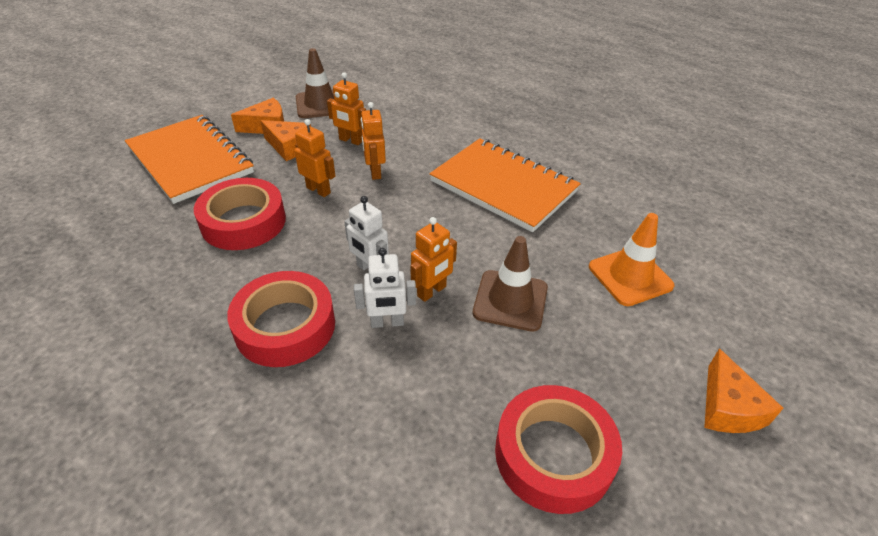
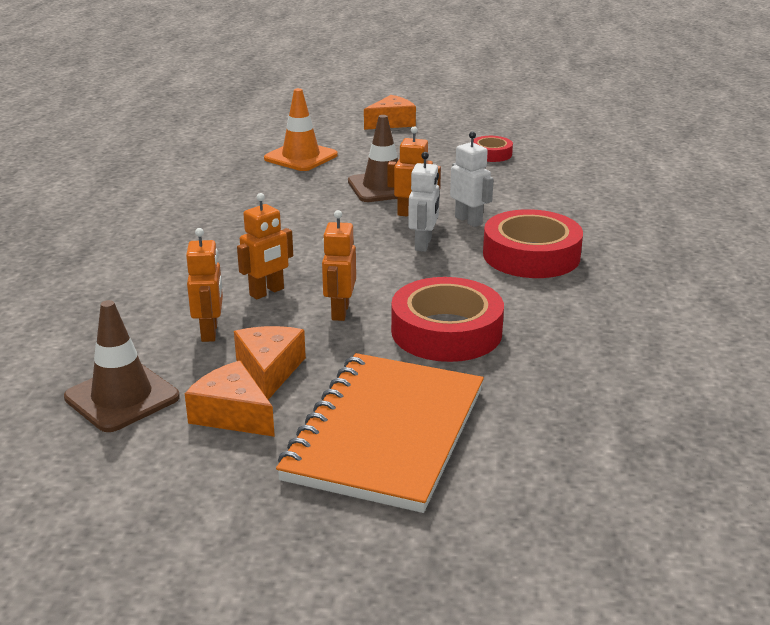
camera: 120 degrees left, 15 degrees down
orange notebook [430,138,581,232] -> none
red tape [495,385,622,514] -> red tape [473,136,513,162], size x0.53

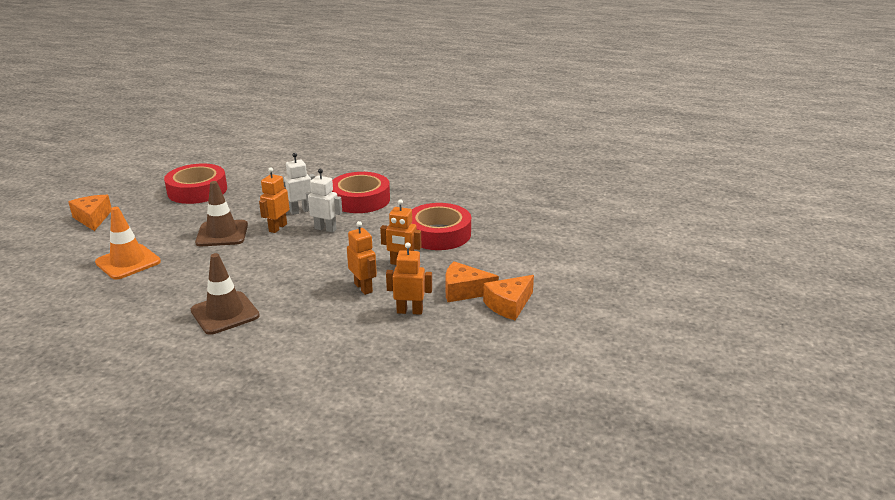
camera: 80 degrees left, 0 degrees up
brown traffic cone [64,300,180,432] -> brown traffic cone moved to [191,253,260,335]
orange notebook [276,353,484,513] -> none
red tape [473,136,513,162] -> red tape [164,164,227,204], size x1.90

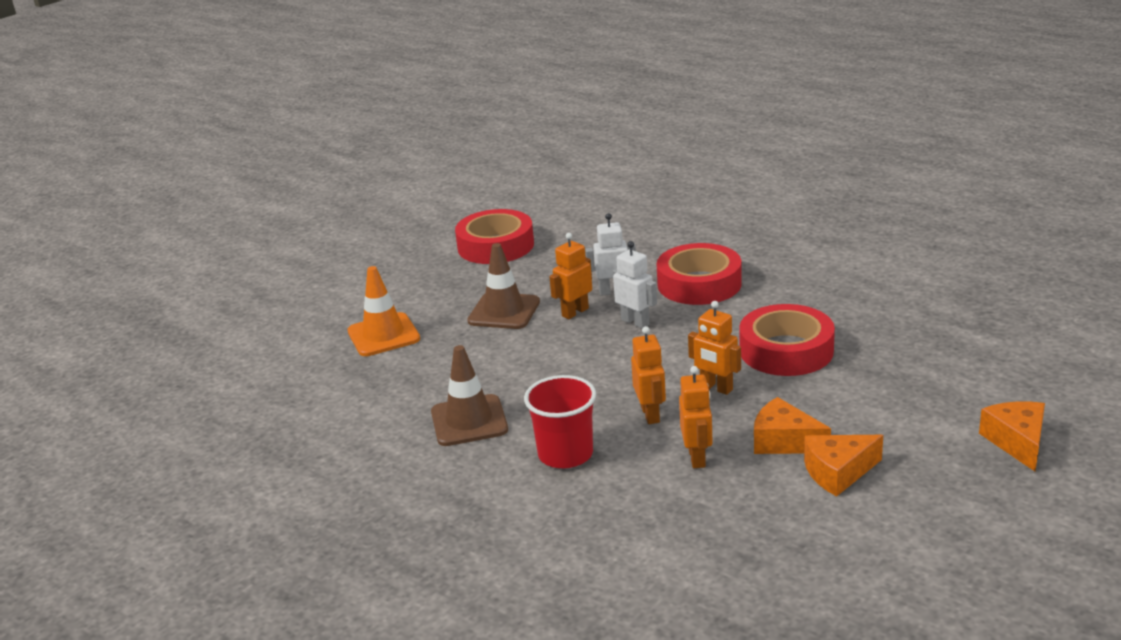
camera: 25 degrees right, 0 degrees up
orange cheese [68,195,111,231] -> orange cheese moved to [979,401,1045,472]
orange robot [386,243,432,315] -> orange robot turned 60 degrees clockwise [679,366,713,468]
none -> red cup [524,375,596,468]

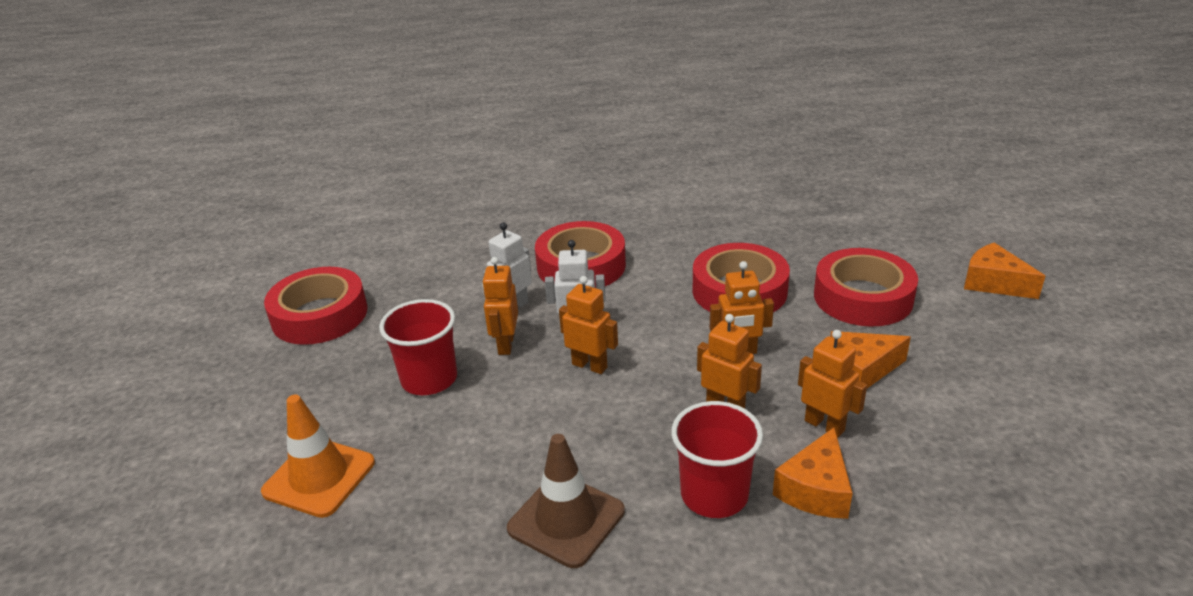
camera: 45 degrees left, 5 degrees up
brown traffic cone [467,243,540,329] -> red cup [379,299,457,395]
orange cheese [804,435,883,496] -> orange cheese moved to [773,428,853,519]
none -> orange robot [559,276,618,374]
none -> red tape [814,248,918,327]

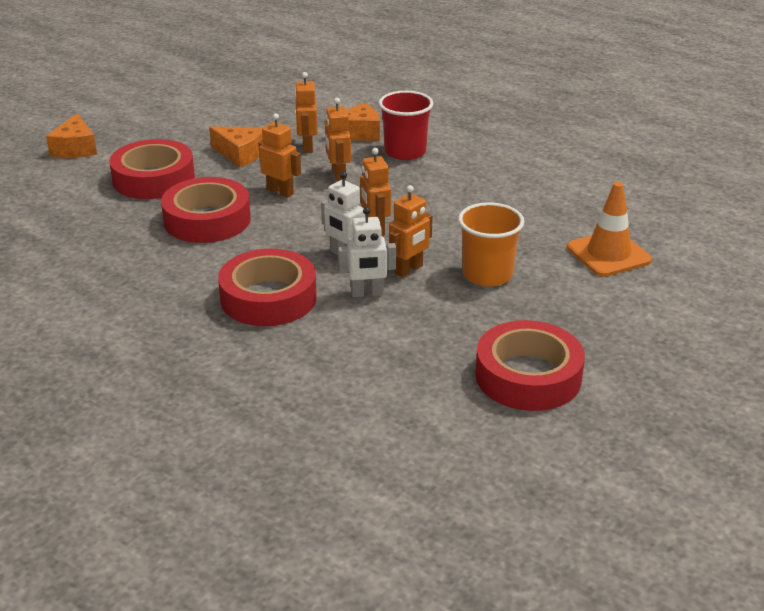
camera: 140 degrees left, 0 degrees up
red cup [379,299,457,395] -> orange cup [458,202,524,287]
brown traffic cone [507,434,625,568] -> none

